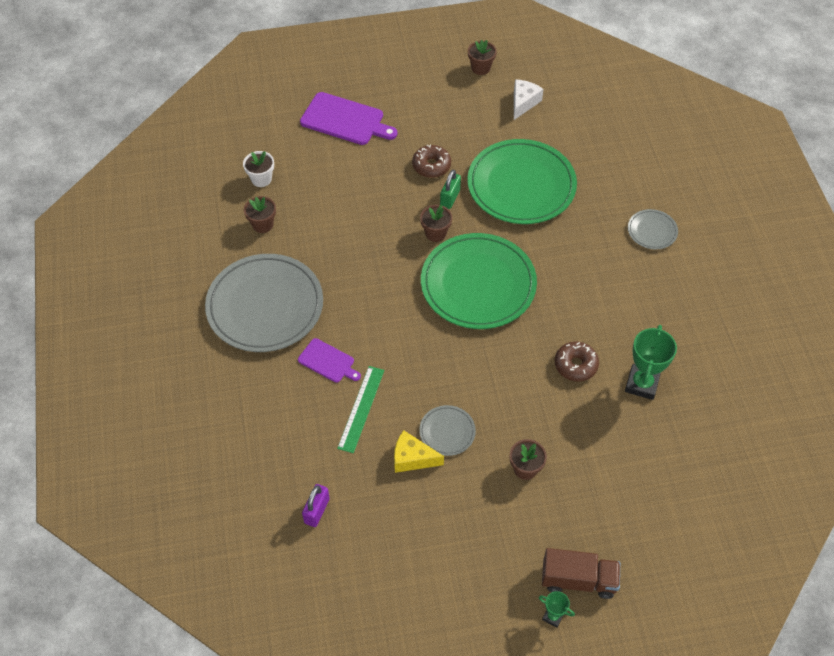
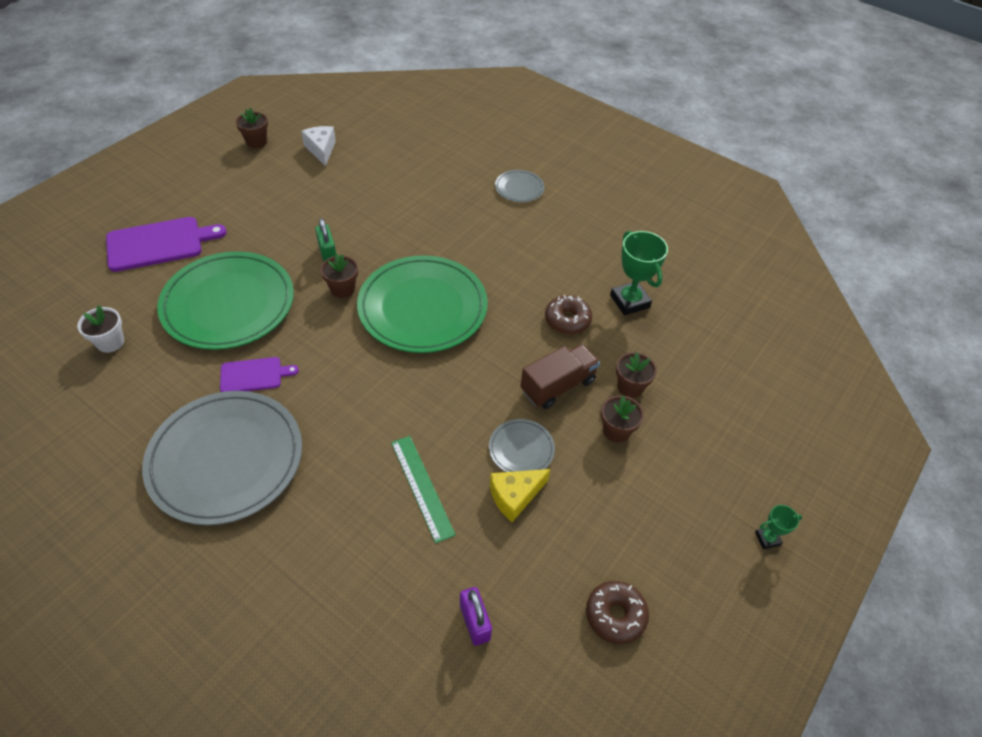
camera: 45 degrees left, 5 degrees down
brown flower pot [244,196,276,233] -> brown flower pot moved to [616,352,657,398]
purple cutting board [298,338,361,383] -> purple cutting board moved to [220,357,299,392]
brown donut [412,145,451,178] -> brown donut moved to [586,581,649,644]
green plate [467,139,577,224] -> green plate moved to [157,251,294,350]
brown truck [542,548,620,599] -> brown truck moved to [520,344,600,409]

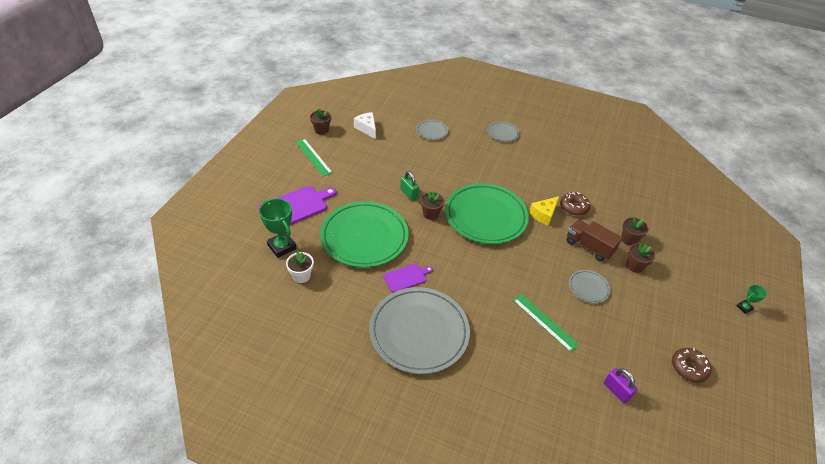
camera: 15 degrees left, 5 degrees down
yellow cheese [490,469,550,522] -> yellow cheese moved to [529,196,559,226]
brown truck [520,344,600,409] -> brown truck turned 90 degrees counterclockwise [567,219,622,262]
green trophy [610,231,668,315] -> green trophy moved to [259,198,297,258]
none -> green ruler [296,139,333,177]
none -> grey plate [416,120,448,140]

